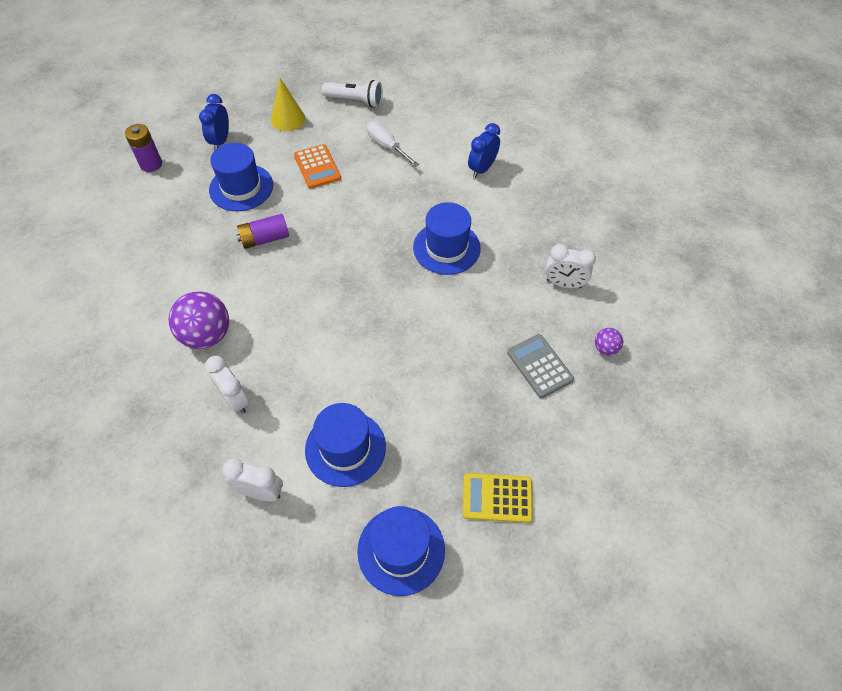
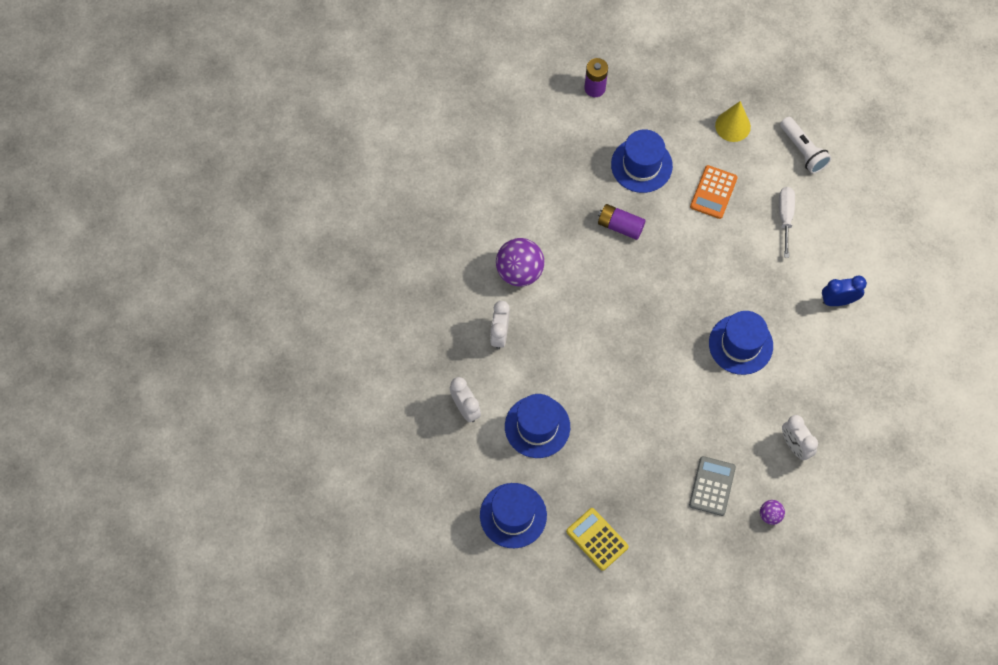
camera: 45 degrees right, 10 degrees up
blue clock [199,94,229,150] -> none

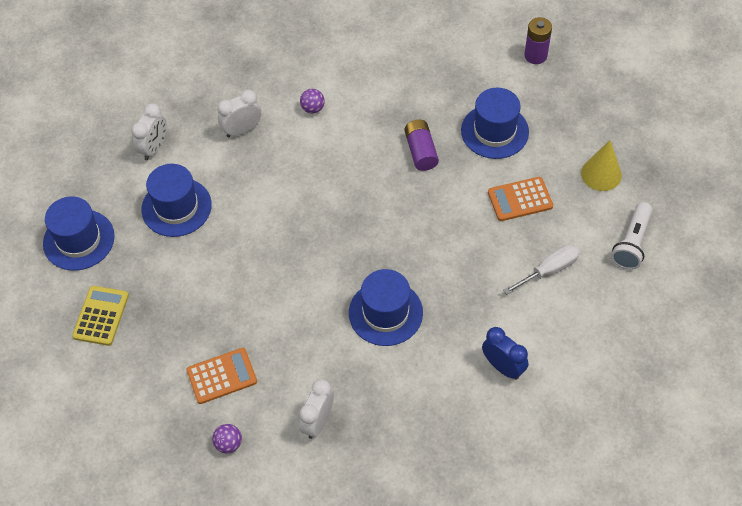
camera: 55 degrees right, 10 degrees down
purple ball [496,238,544,287] -> purple ball [300,89,325,114], size x0.48
grey calculator [689,456,736,516] -> orange calculator [186,348,257,404]

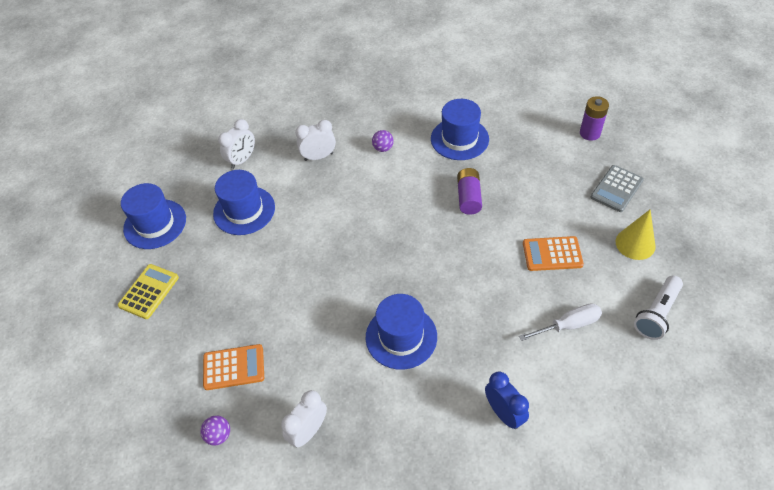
camera: 15 degrees right, 5 degrees down
blue hat [461,88,529,159] -> blue hat moved to [431,99,489,160]
none -> grey calculator [591,165,644,212]

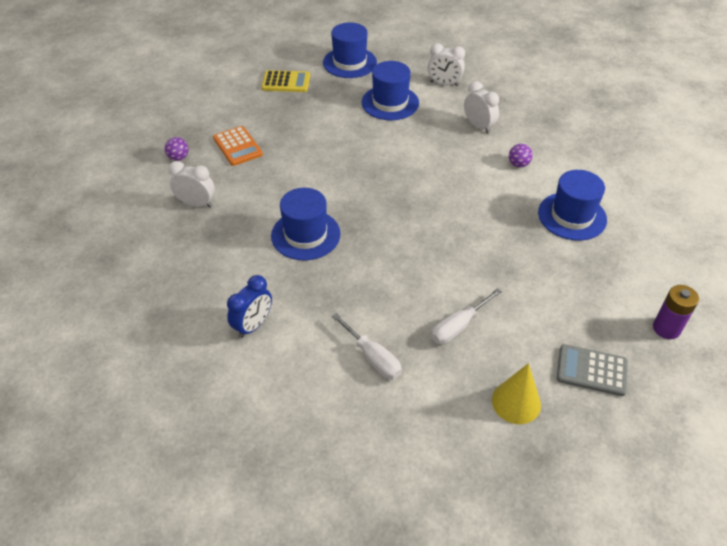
camera: 65 degrees right, 5 degrees down
purple battery [457,168,482,215] -> none
orange calculator [523,236,584,271] -> white screwdriver [431,288,502,344]
white flashlight [634,276,683,340] -> none

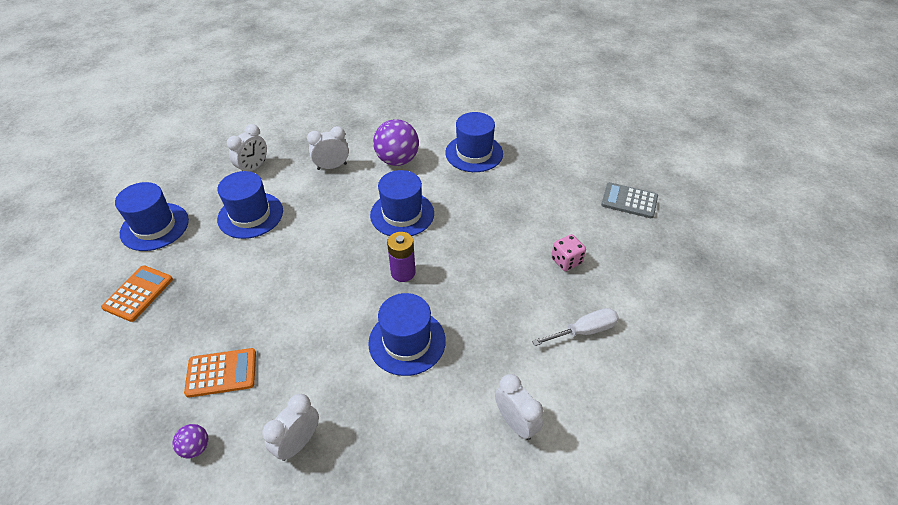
camera: 70 degrees left, 0 degrees up
blue clock [227,275,272,338] -> white clock [495,374,543,440]
yellow calculator [261,70,310,92] -> orange calculator [101,265,173,322]
white screwdriver [431,288,502,344] -> pink dice [551,234,586,271]
yellow cone [492,363,541,424] -> none
purple ball [509,144,533,168] -> purple ball [373,119,419,166], size x2.07
grey calculator [557,344,628,396] -> grey calculator turned 75 degrees clockwise [601,182,658,218]
purple battery [653,285,699,339] -> purple battery moved to [387,232,415,282]
none -> blue hat [370,170,434,236]

